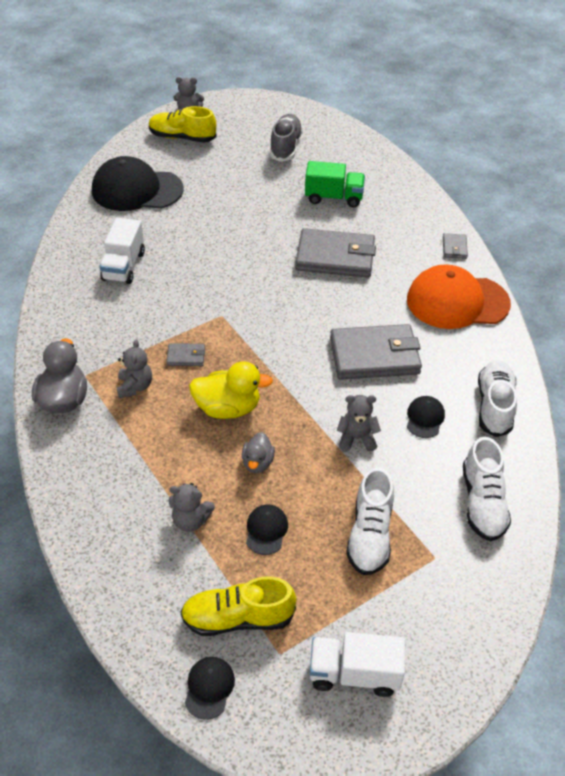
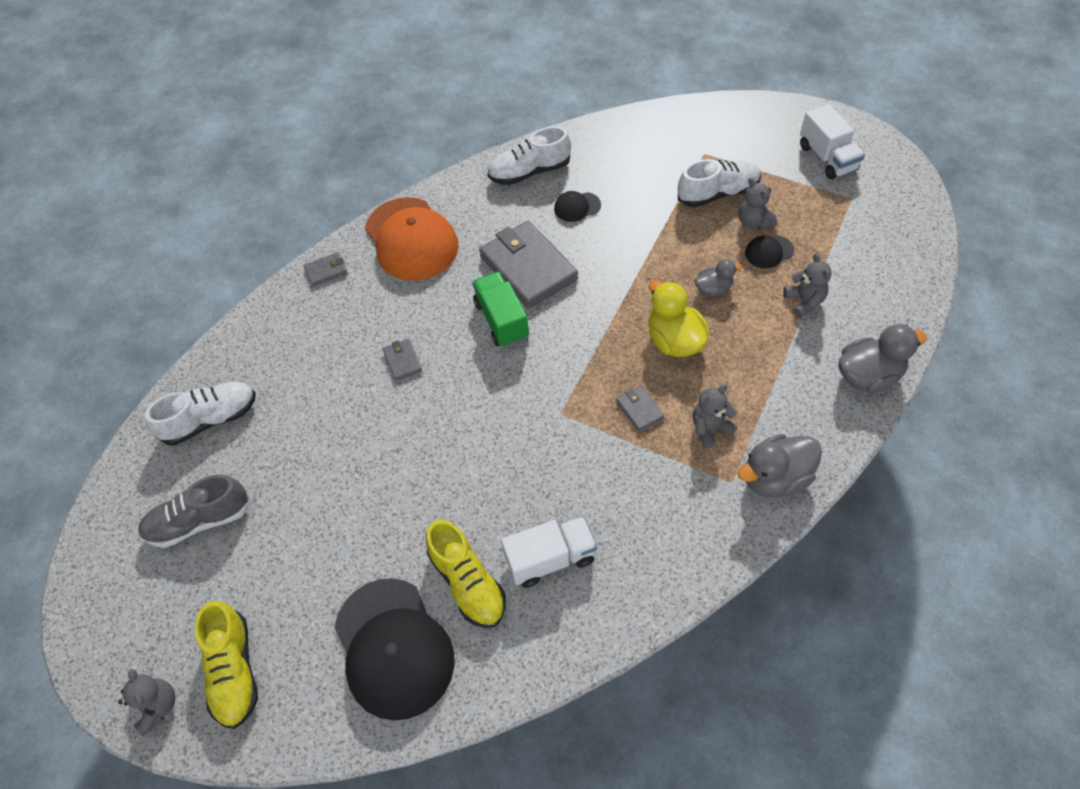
camera: 115 degrees left, 10 degrees up
yellow shoe [181,577,297,636] -> yellow shoe moved to [426,520,506,628]
black cap [185,657,235,720] -> none
grey wallet [295,228,376,278] -> grey wallet [383,339,422,381], size x0.44
green truck [305,161,365,207] -> green truck moved to [472,272,529,347]
grey teddy bear [337,395,381,451] -> grey teddy bear moved to [738,177,777,230]
white shoe [463,437,511,541] -> white shoe moved to [145,382,256,445]
none -> grey duck [839,324,927,393]

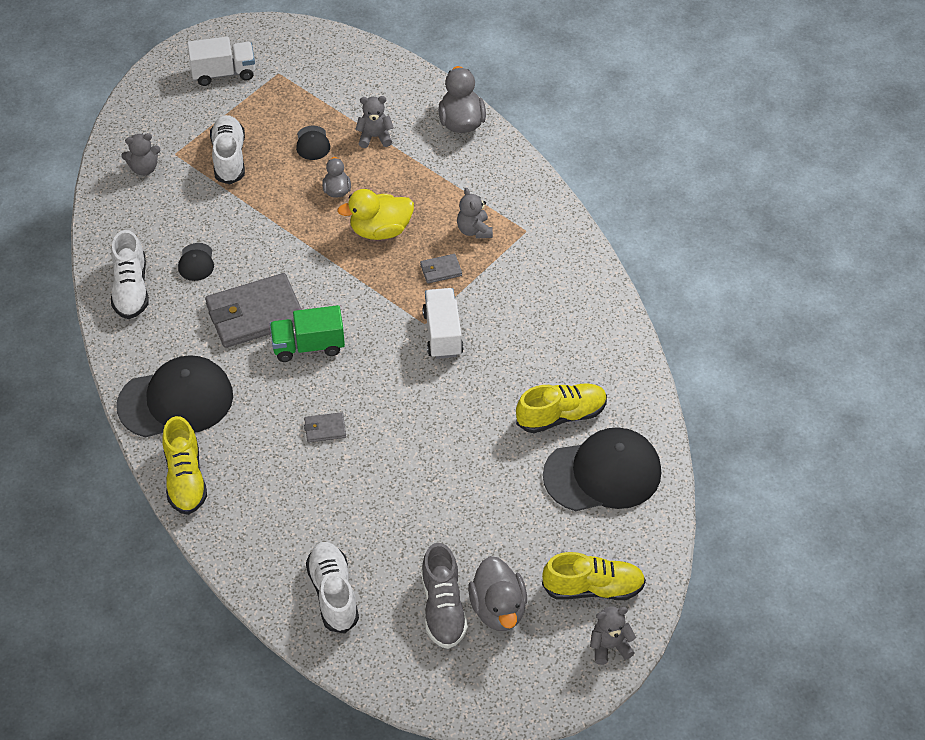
camera: 80 degrees left, 5 degrees down
grey wallet [303,252,348,287] -> yellow shoe [162,416,207,515]
orange cap [365,197,459,281] -> black cap [116,355,233,437]
white truck [501,516,597,588] -> white truck moved to [422,288,463,359]
grey teddy bear [738,177,777,230] -> grey teddy bear moved to [121,133,160,176]
grey duck [738,434,822,498] -> grey duck moved to [468,556,527,631]

